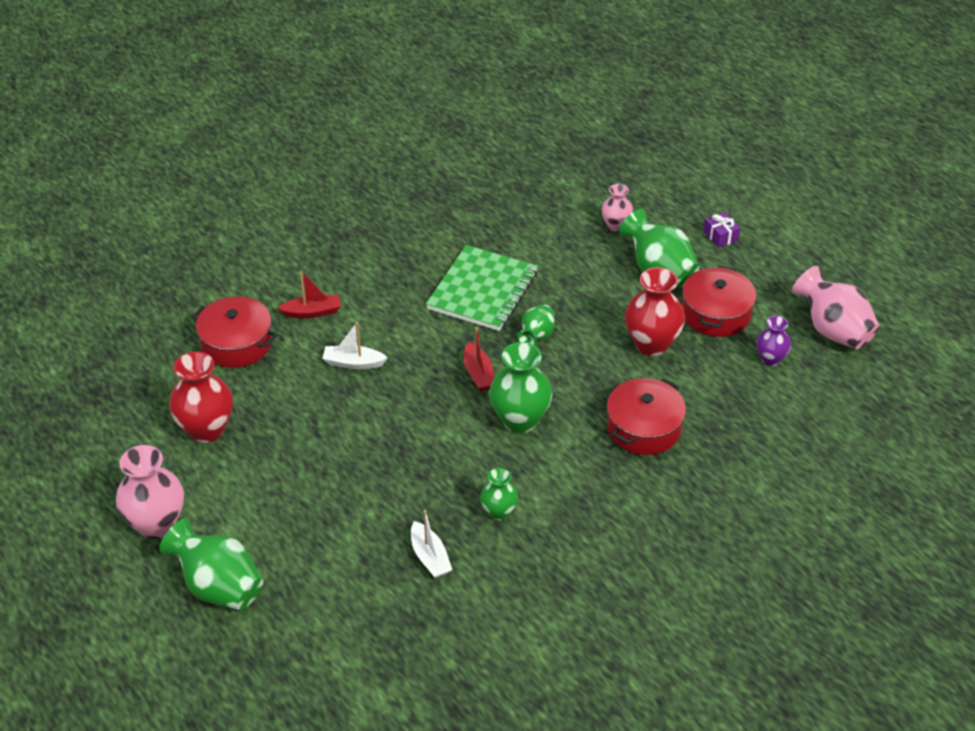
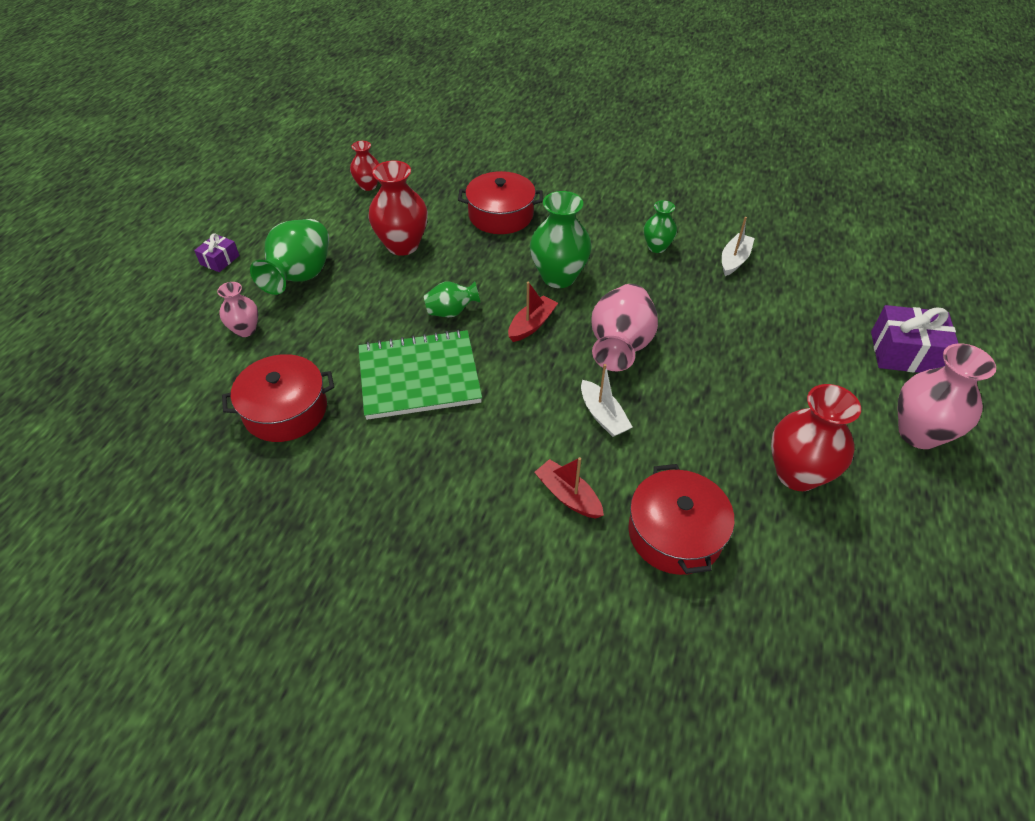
camera: 125 degrees left, 5 degrees up
green vase [159,518,263,610] -> purple gift [871,305,958,373]
red pot [682,266,756,337] -> red pot moved to [222,354,334,442]
purple vase [756,316,791,366] -> red vase [350,141,379,191]
pink vase [792,266,880,349] -> pink vase moved to [591,284,658,371]

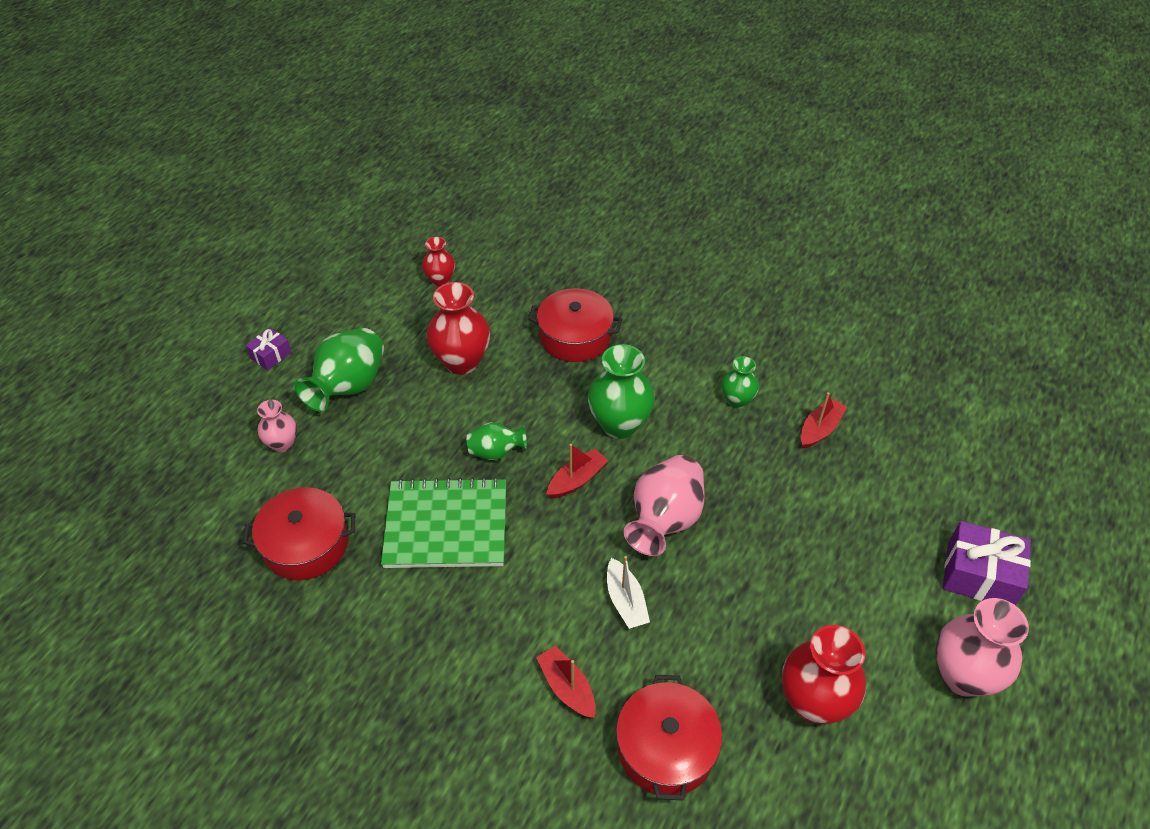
camera: 10 degrees right, 0 degrees up
white boat [722,217,755,276] -> red boat [801,392,847,449]

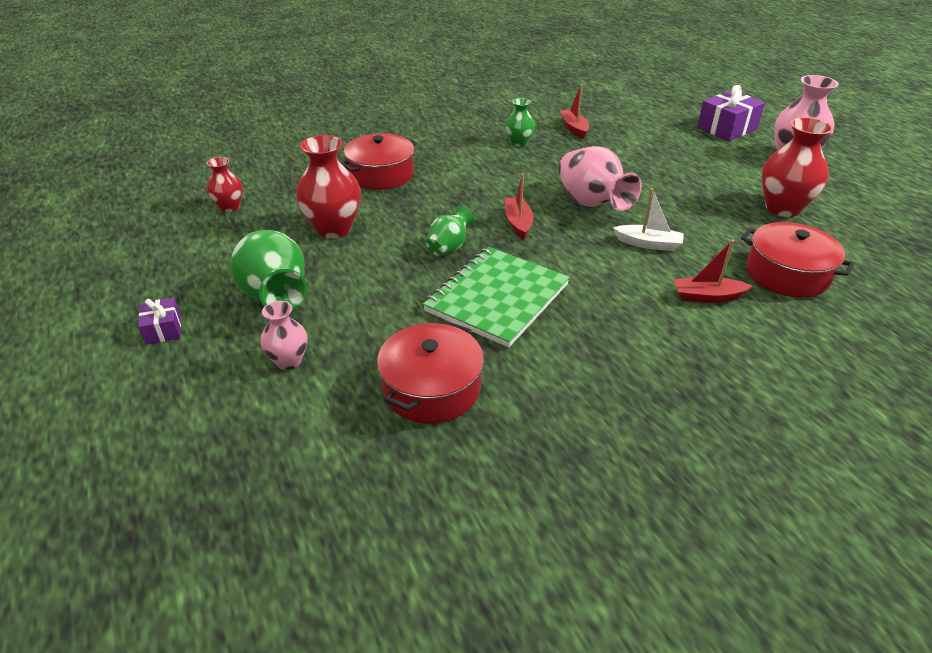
camera: 55 degrees left, 10 degrees down
green vase [588,344,655,439] -> none

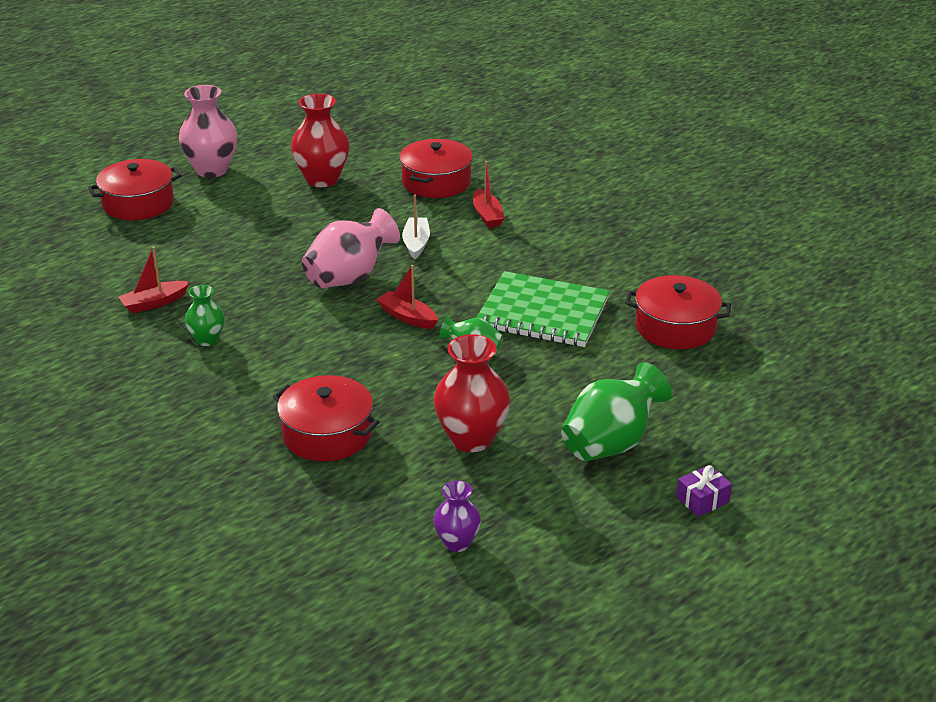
camera: 105 degrees left, 5 degrees down
red vase [207,157,243,212] -> purple vase [433,481,481,552]
pink vase [260,301,307,370] -> none
red boat [505,173,534,239] -> red boat turned 60 degrees clockwise [376,265,438,329]
purple gift [697,85,765,141] -> red pot [88,159,182,220]

